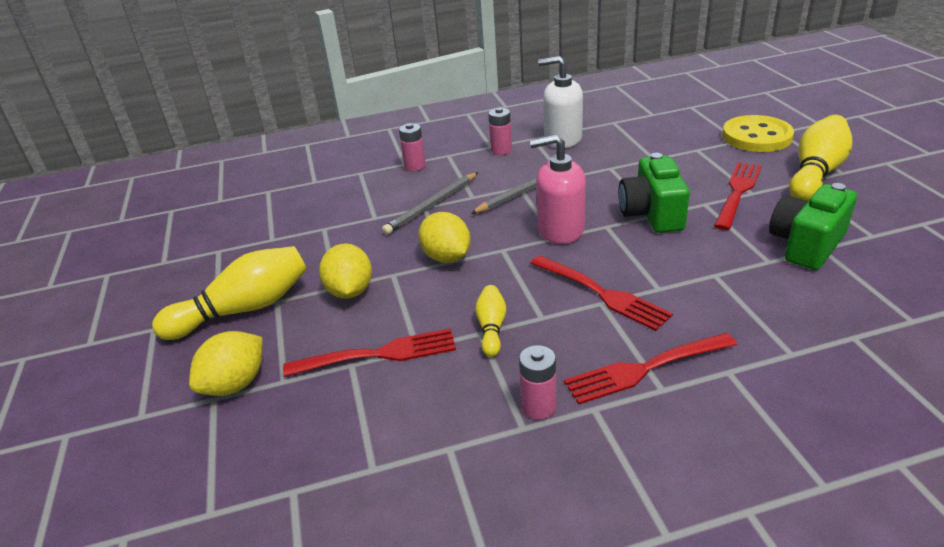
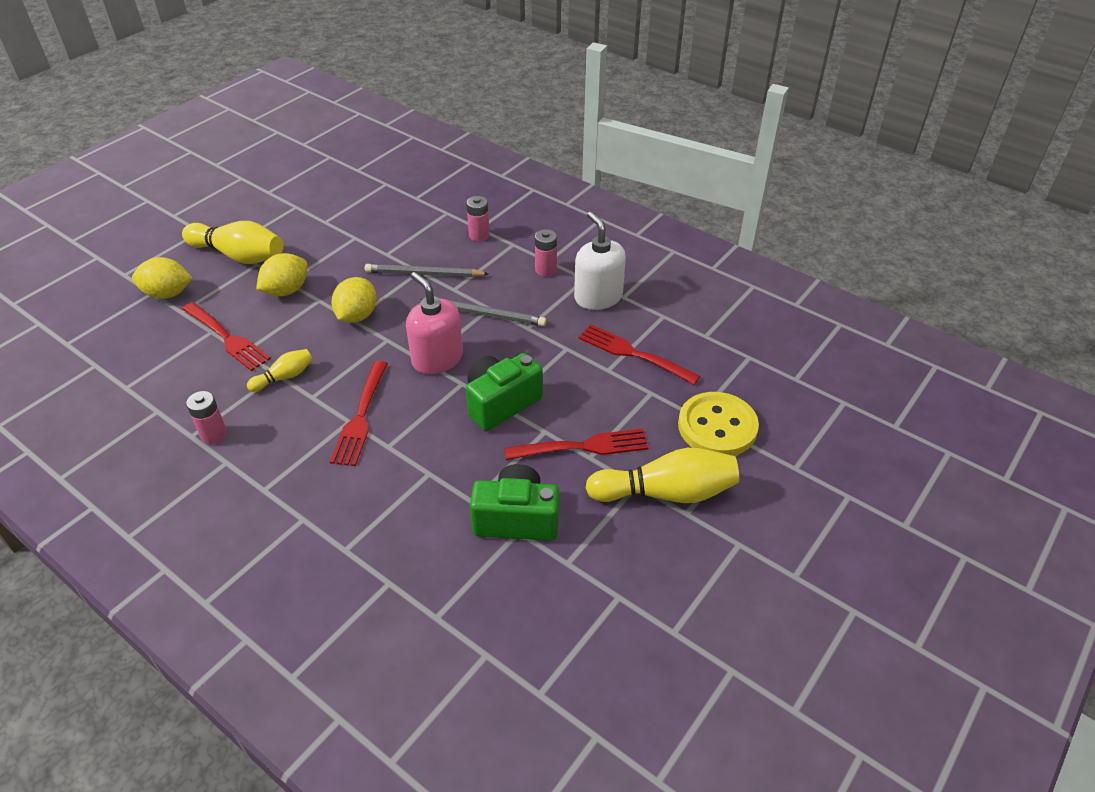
camera: 50 degrees right, 10 degrees up
red fork [564,333,737,405] -> red fork moved to [579,325,700,385]

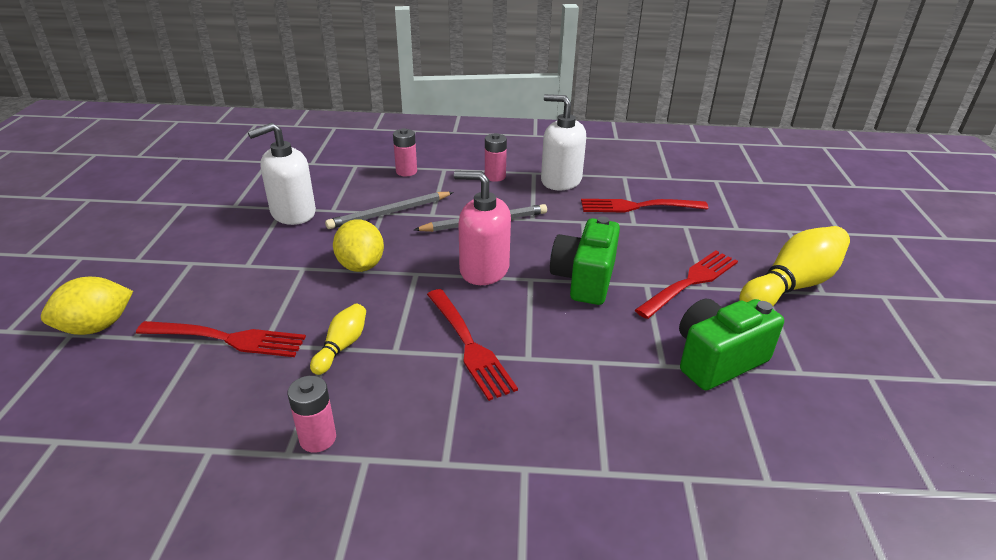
camera: 35 degrees left, 10 degrees down
yellow bowling pin [182,221,283,264] -> none
yellow lemon [256,253,308,296] -> none
yellow button [678,392,759,456] -> none
none -> white soap dispenser [248,123,316,225]

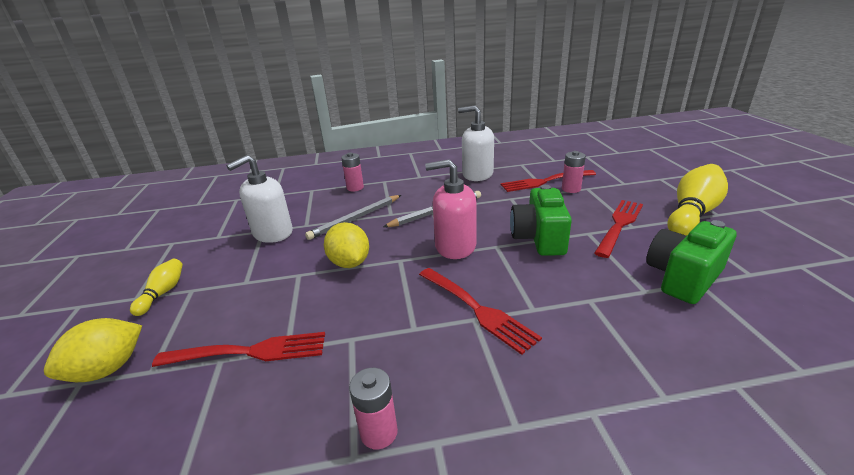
camera: 10 degrees left, 5 degrees down
yellow bowling pin [310,304,366,375] -> yellow bowling pin moved to [130,259,183,316]
pink battery [485,133,507,182] -> pink battery moved to [562,151,586,193]

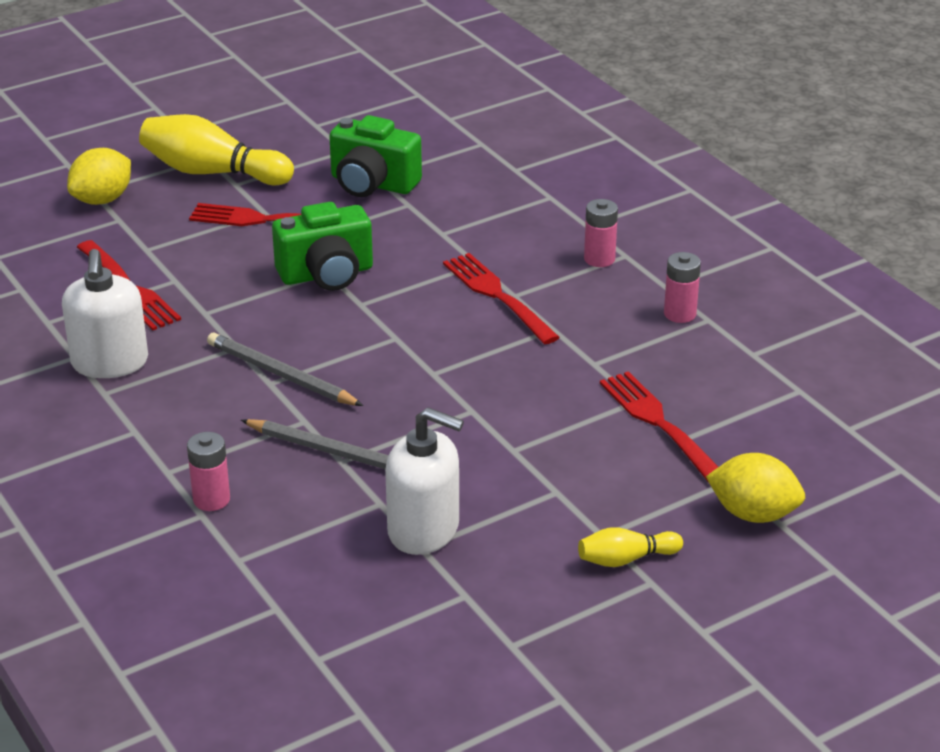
camera: 115 degrees left, 5 degrees up
yellow lemon [324,222,369,268] -> yellow lemon moved to [67,148,131,205]
red fork [419,268,542,355] -> red fork turned 60 degrees counterclockwise [443,253,560,344]
pink soap dispenser [425,159,477,259] -> none
pink battery [562,151,586,193] -> pink battery moved to [584,199,618,267]

